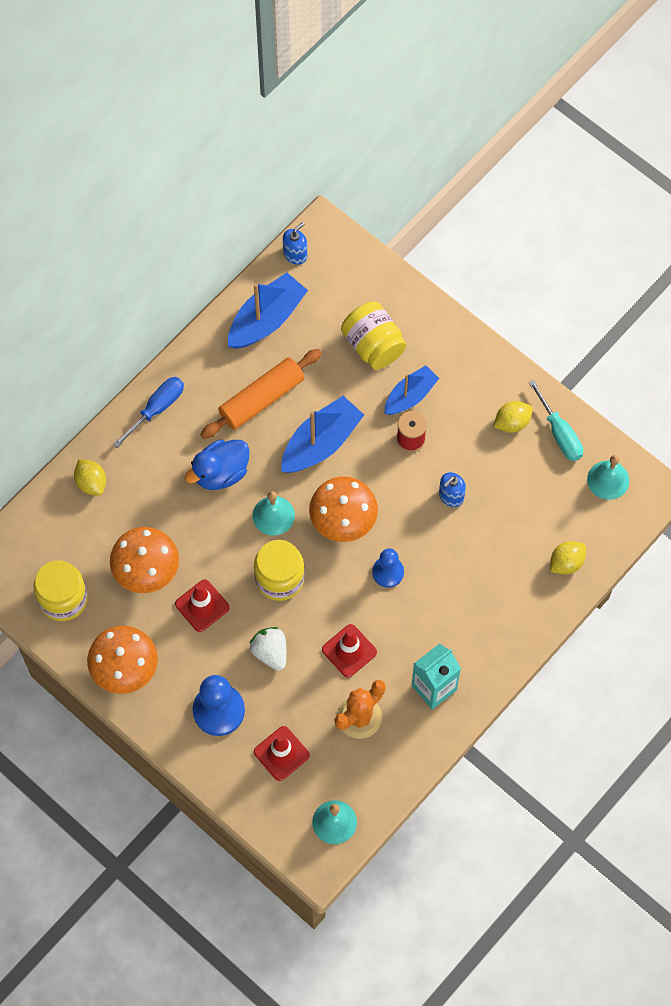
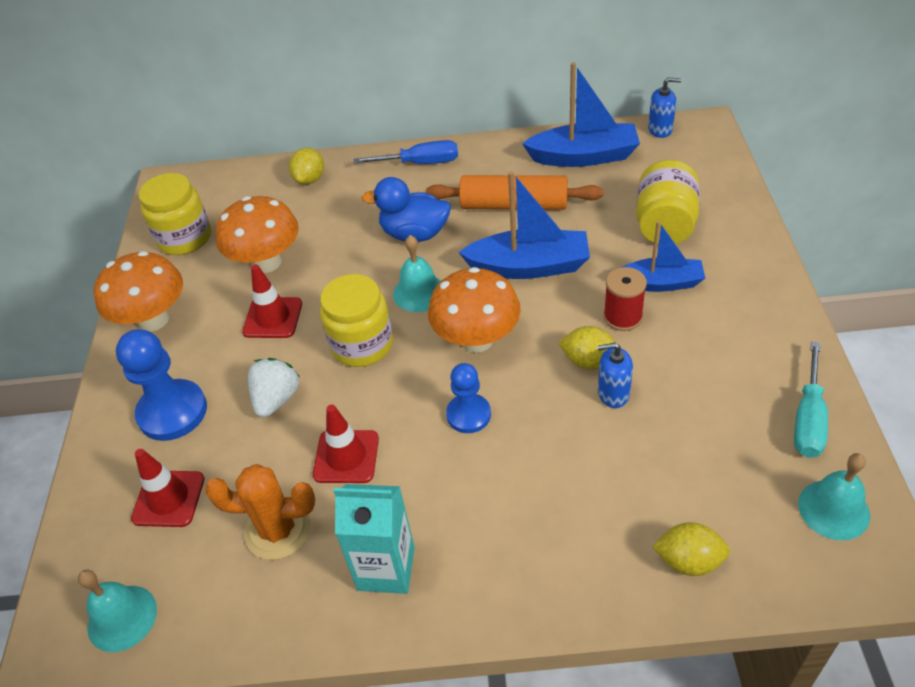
camera: 50 degrees right, 20 degrees down
yellow lemon [493,401,533,433] -> yellow lemon moved to [558,326,616,370]

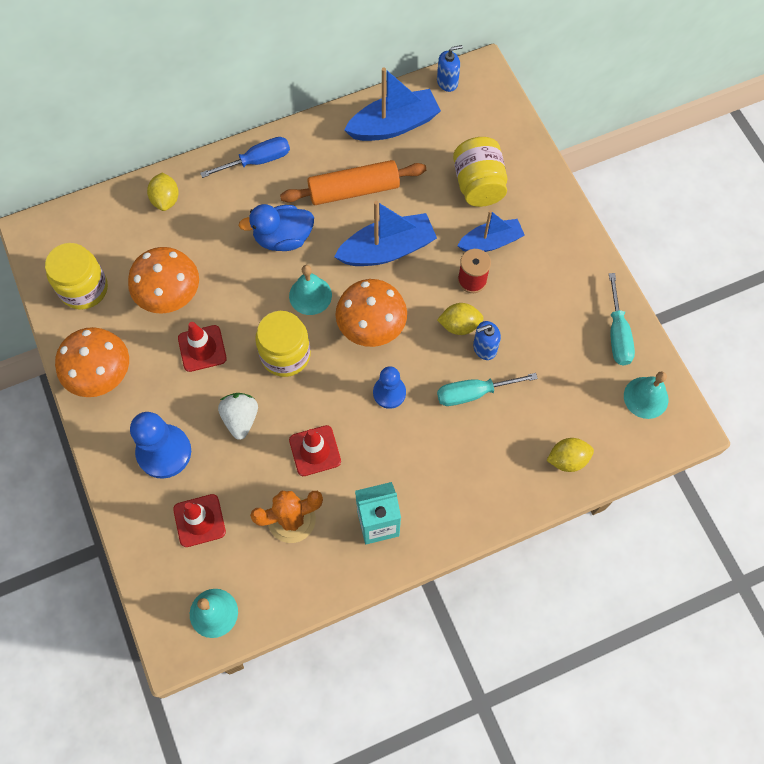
camera: 25 degrees left, 20 degrees up
none -> turquoise screwdriver [437,373,538,406]

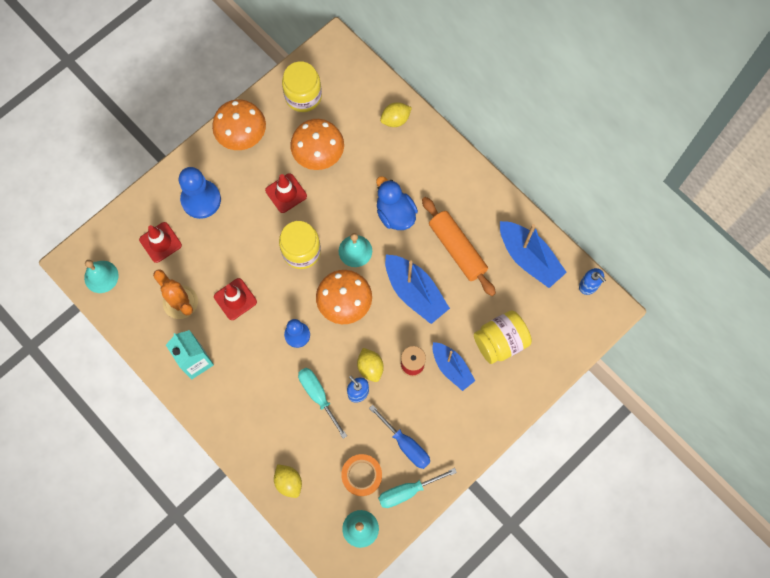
camera: 70 degrees right, 5 degrees up
blue screwdriver [200,137,290,178] -> blue screwdriver moved to [369,405,430,469]
white strawberry [218,393,258,440] -> none
none -> orange tape [341,454,382,496]

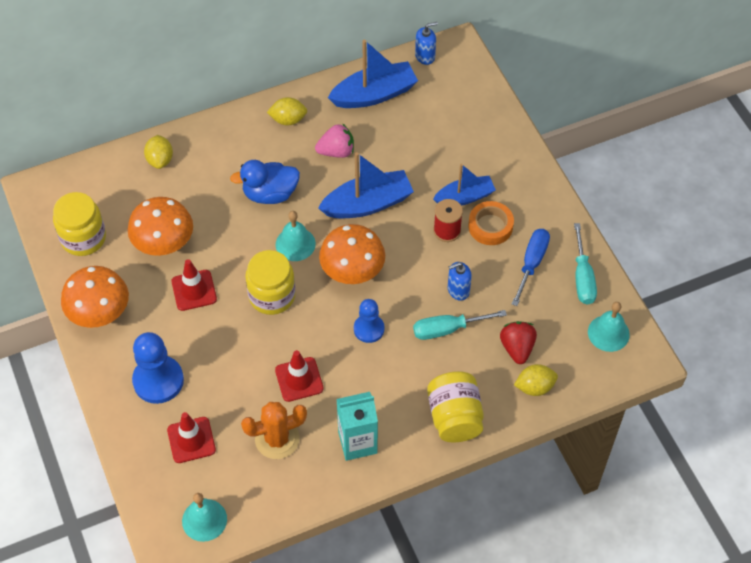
camera: 70 degrees left, 15 degrees down
orange tape [341,454,382,496] -> orange tape moved to [468,201,514,245]
yellow lemon [357,348,384,382] -> yellow lemon moved to [267,97,307,126]
blue screwdriver [369,405,430,469] -> blue screwdriver turned 45 degrees counterclockwise [512,229,550,306]
orange rolling pin [422,197,496,296] -> pink strawberry [315,123,354,158]
yellow jar [474,310,532,364] -> yellow jar moved to [427,371,484,442]
none -> red strawberry [500,321,537,364]

